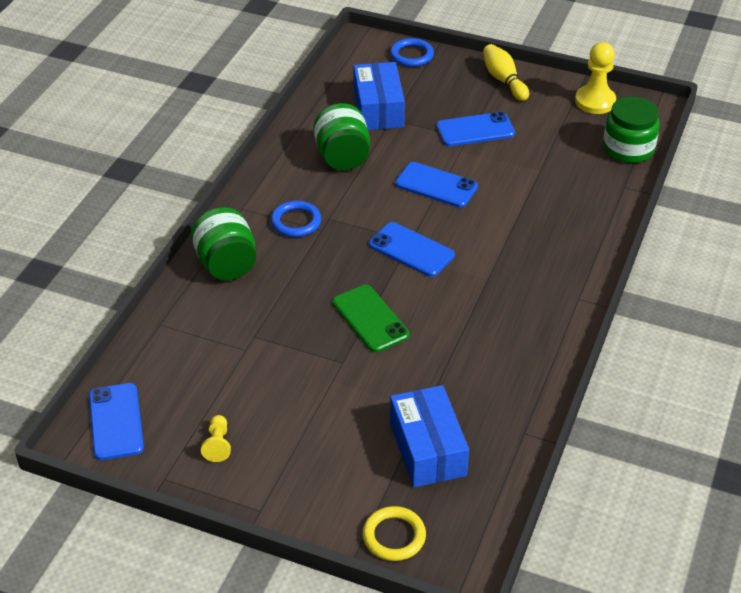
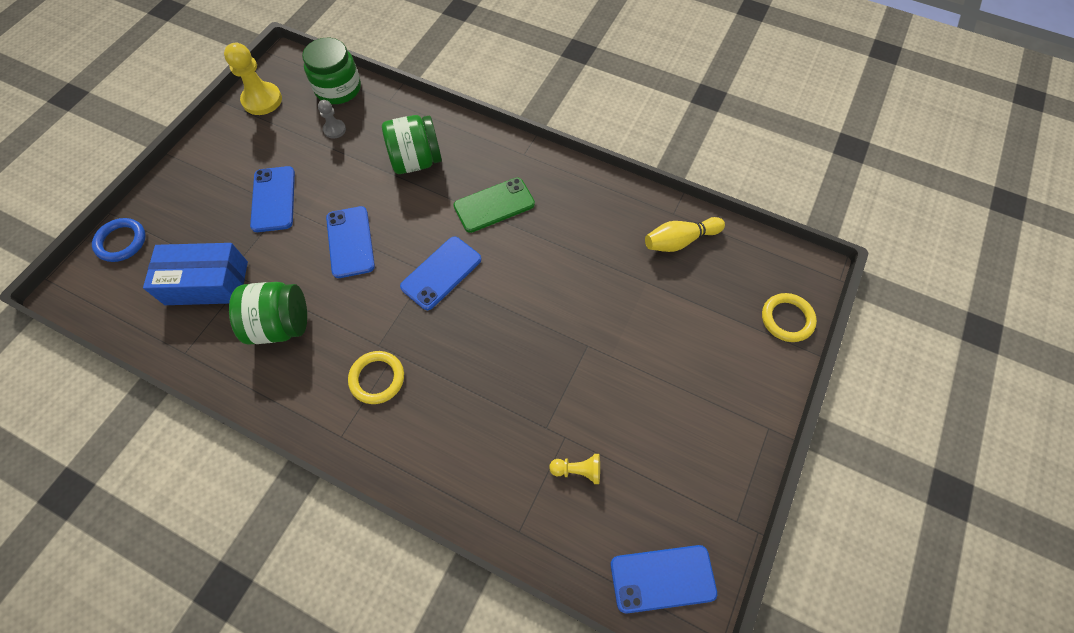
camera: 85 degrees left, 20 degrees up
green jar [191,207,257,280] -> green jar moved to [382,115,442,174]
yellow pawn [201,415,231,462] -> yellow pawn moved to [549,454,600,484]
blue ring [271,201,321,237] -> yellow ring [348,351,404,404]
green phone [333,285,410,352] -> green phone moved to [454,178,535,233]
blue box [390,385,469,487] -> none
blue phone [395,162,478,207] -> blue phone turned 45 degrees counterclockwise [326,206,375,278]
yellow bowling pin [483,44,529,101] -> yellow bowling pin moved to [645,217,725,252]
none -> grey pawn [318,100,346,139]

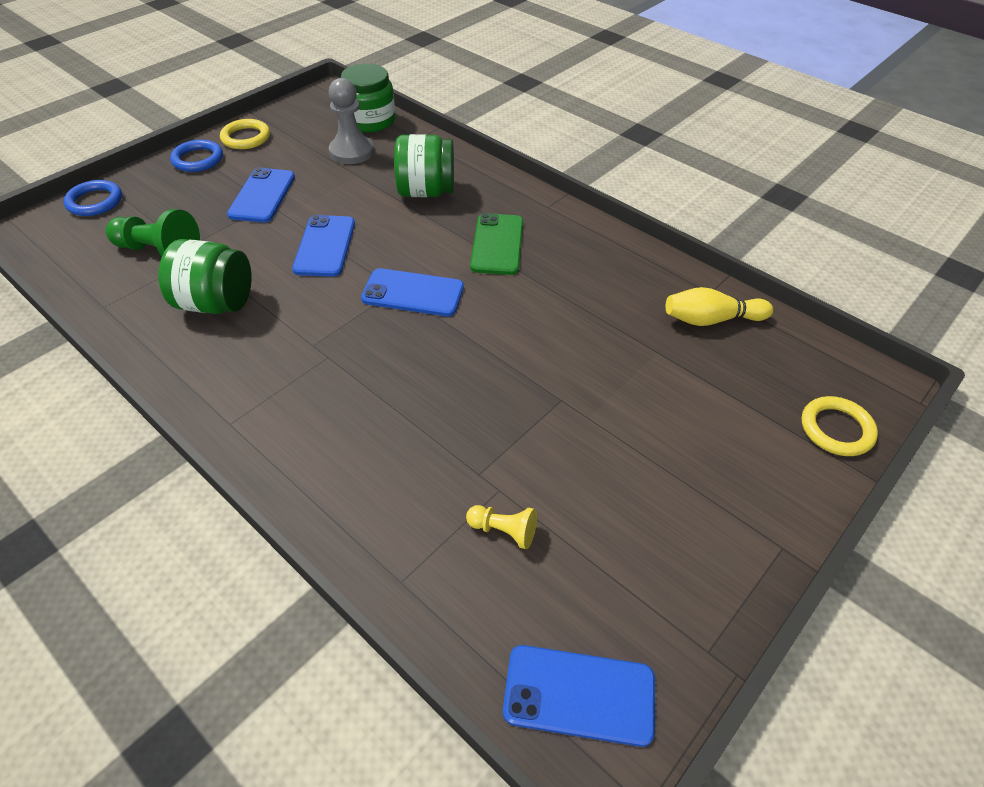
camera: 15 degrees right, 15 degrees down
blue box [143,243,248,305] -> green pawn [106,209,200,256]
yellow pawn [224,43,282,115] -> none
grey pawn [318,100,346,139] -> grey pawn [329,78,374,164], size x1.80
yellow ring [348,351,404,404] -> yellow ring moved to [220,119,270,149]
blue phone [400,237,481,310] -> blue phone turned 45 degrees clockwise [361,268,464,316]
green phone [454,178,535,233] -> green phone turned 75 degrees counterclockwise [470,213,523,275]
none -> blue ring [170,140,223,172]

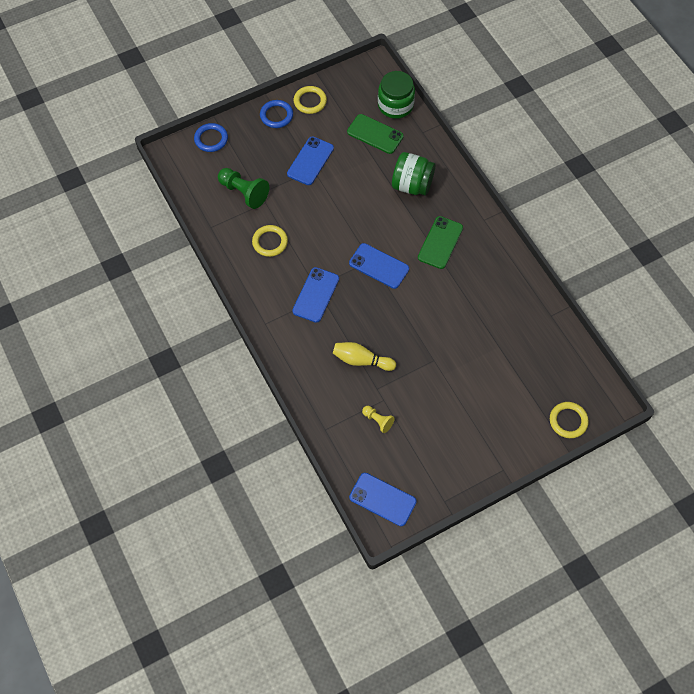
camera: 20 degrees right, 15 degrees up
green jar [158,239,252,314] -> yellow ring [252,225,288,257]
blue phone [292,215,355,277] -> blue phone moved to [292,267,339,323]
grey pawn [329,78,374,164] -> green phone [347,114,404,154]
yellow bowling pin [666,287,773,326] -> yellow bowling pin moved to [333,342,396,371]

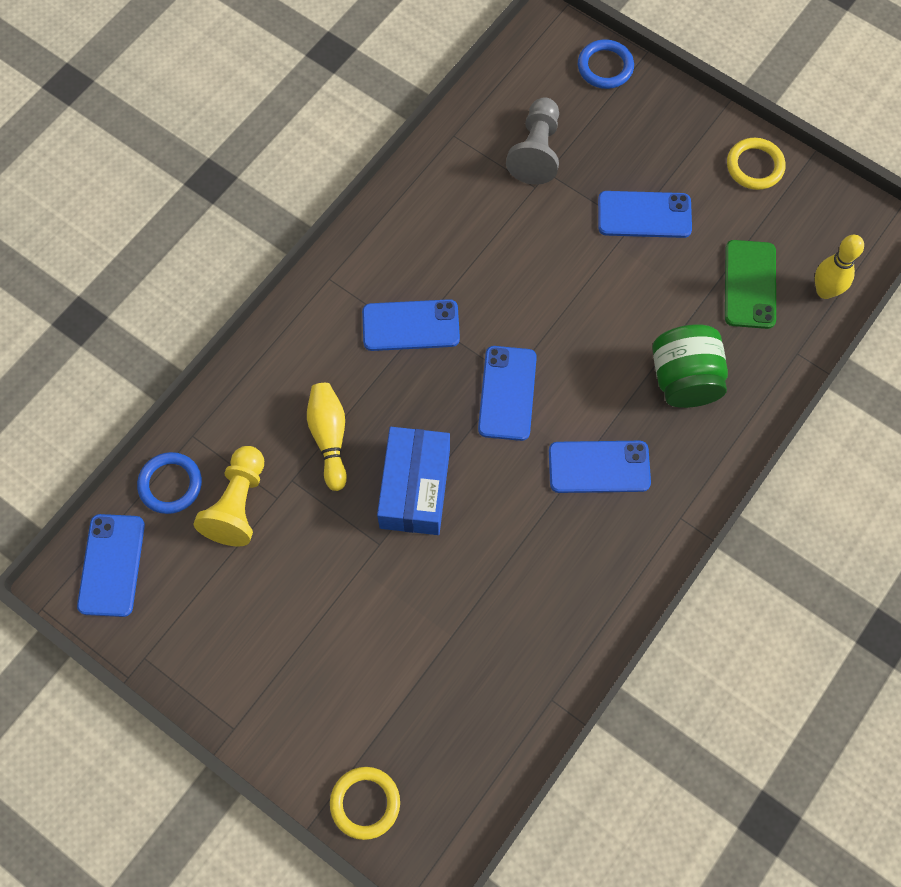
camera: 65 degrees right, 5 degrees up
green pawn [218,168,269,209] -> grey pawn [506,97,559,185]
yellow ring [252,225,288,257] -> none
blue ring [260,100,293,128] -> blue ring moved to [137,452,202,514]
yellow pawn [362,406,395,433] -> yellow pawn [193,446,264,547], size x1.80
green jar [378,71,415,119] -> yellow bowling pin [815,235,864,299]
green phone [418,216,463,269] -> blue phone [549,441,651,493]
none -> blue box [377,427,450,535]

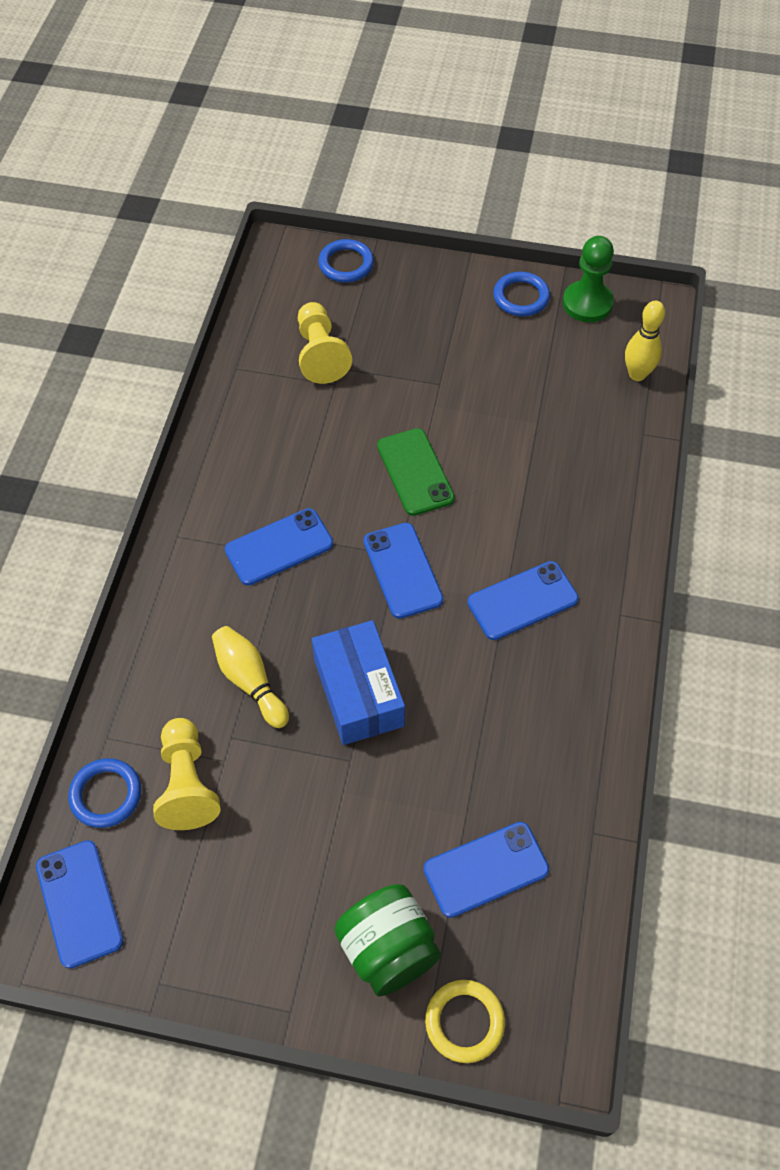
camera: 25 degrees left, 10 degrees down
grey pawn [506,97,559,185] -> yellow pawn [298,302,352,384]
blue phone [598,191,692,238] -> blue phone moved to [423,822,549,918]
green jar [652,324,728,408] -> green jar moved to [334,884,441,997]
green phone [725,240,776,329] -> green phone moved to [377,428,455,516]
yellow ring [727,138,786,190] -> blue ring [493,272,550,316]
none -> green pawn [563,236,614,322]

